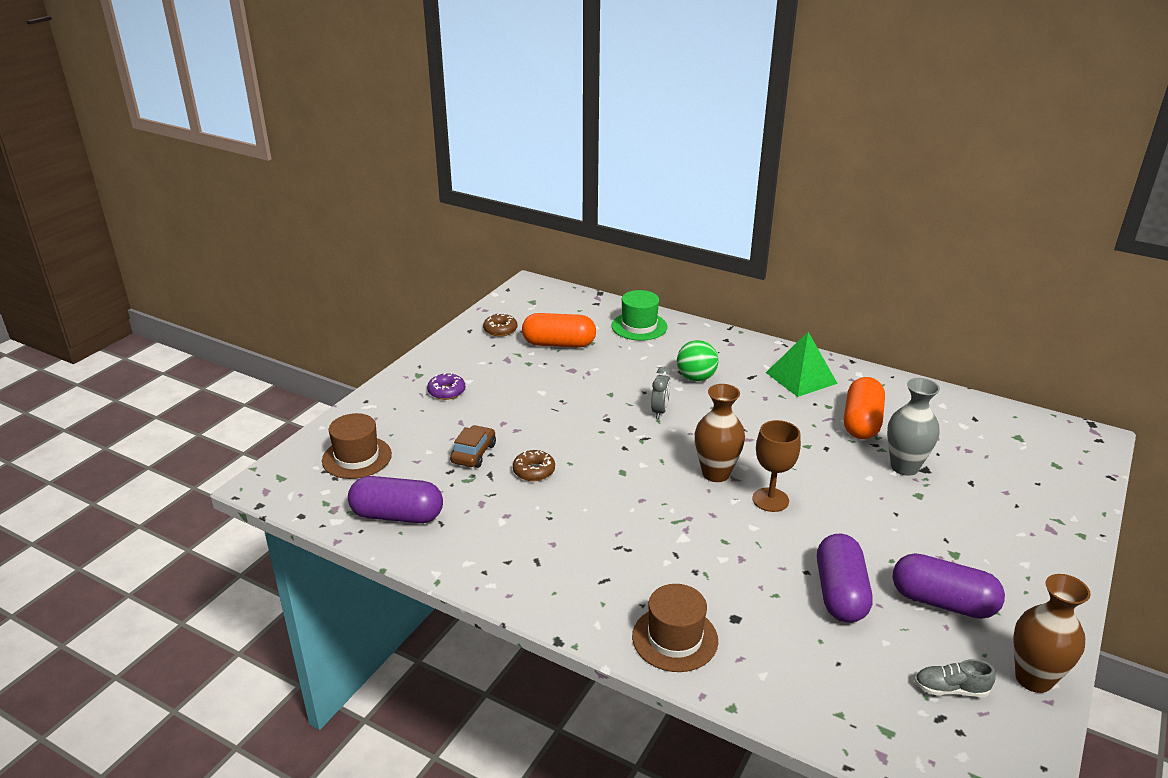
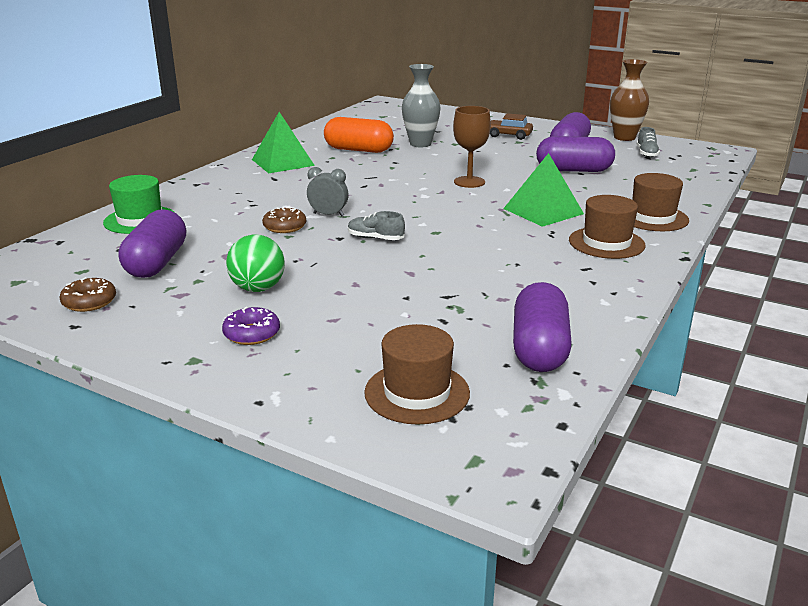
camera: 90 degrees left, 5 degrees down
brown car [450,425,496,468] -> brown car moved to [490,113,533,140]
brown donut [513,450,555,481] -> brown donut moved to [262,207,306,233]
orange capsule [522,313,596,348] -> purple capsule [118,209,186,278]
green ball [677,340,718,382] -> green ball moved to [226,234,285,292]
brown vase [695,384,745,482] -> none
none -> grey shoe [348,211,405,240]
none -> green pyramid [503,153,584,227]
none -> brown hat [569,195,646,259]

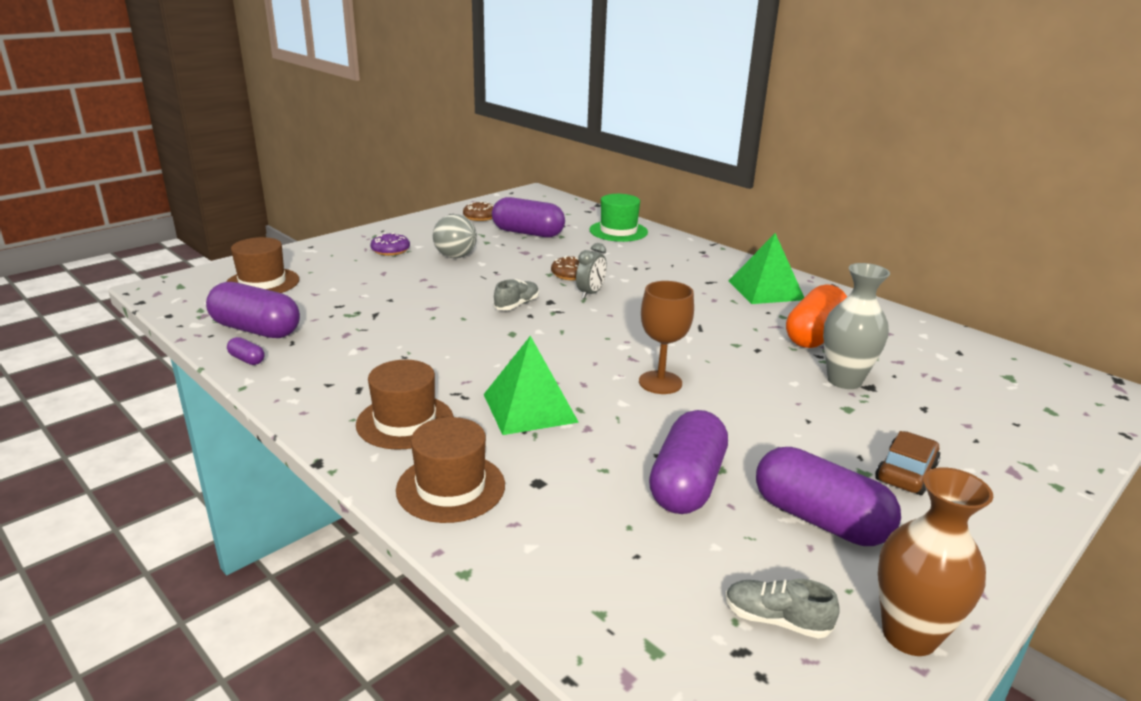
camera: 105 degrees right, 0 degrees up
green ball [226,234,285,292] -> grey ball [433,214,477,258]
none -> purple capsule [227,337,265,365]

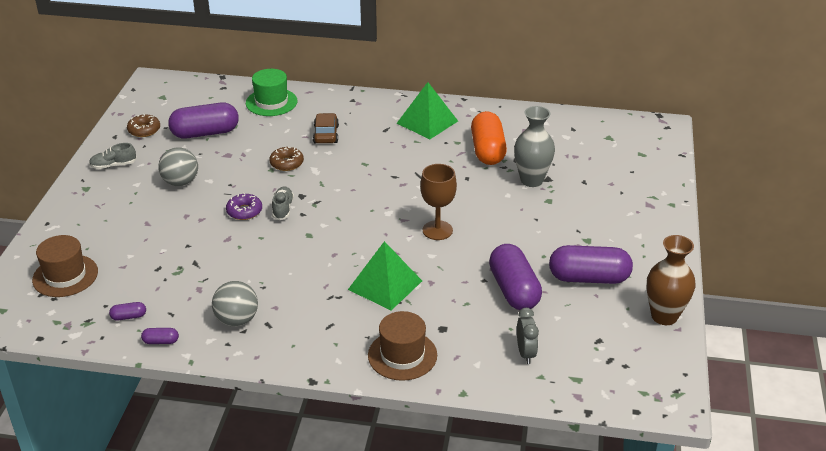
camera: 35 degrees left, 10 degrees up
purple capsule [206,282,300,338] -> purple capsule [109,302,146,321], size x0.42
brown hat [356,360,454,450] -> none
purple donut [370,233,410,256] -> purple donut moved to [226,193,262,220]
grey clock [576,243,607,299] -> grey clock moved to [517,308,539,364]
grey shoe [725,579,840,639] -> grey shoe moved to [89,143,137,169]
brown car [875,431,941,495] -> brown car moved to [313,113,339,143]
none -> grey ball [212,281,258,326]

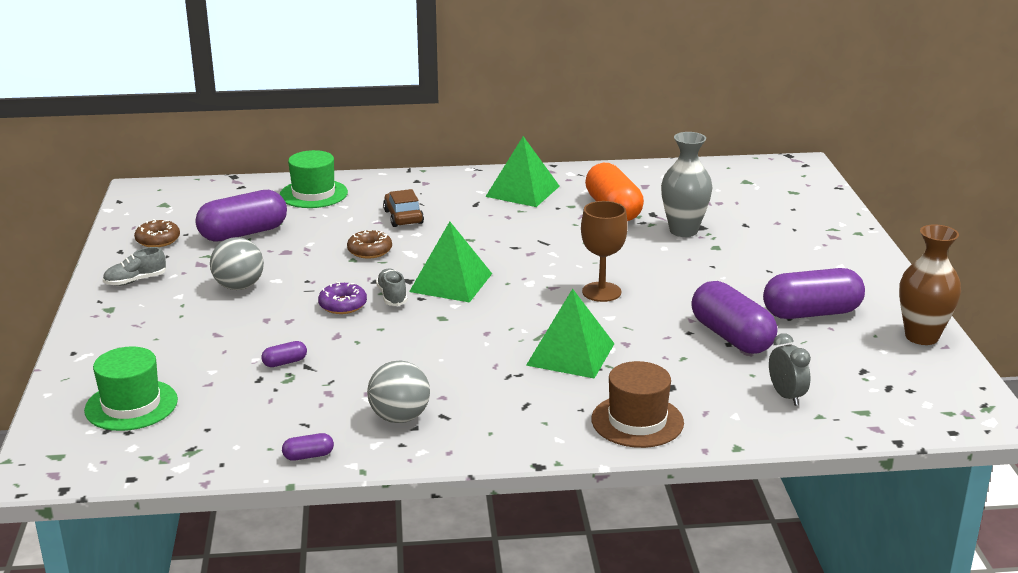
camera: 15 degrees left, 10 degrees down
brown hat [32,235,98,297] -> green hat [84,346,178,431]
purple capsule [109,302,146,321] -> purple capsule moved to [261,341,307,367]
none -> green pyramid [409,221,492,303]

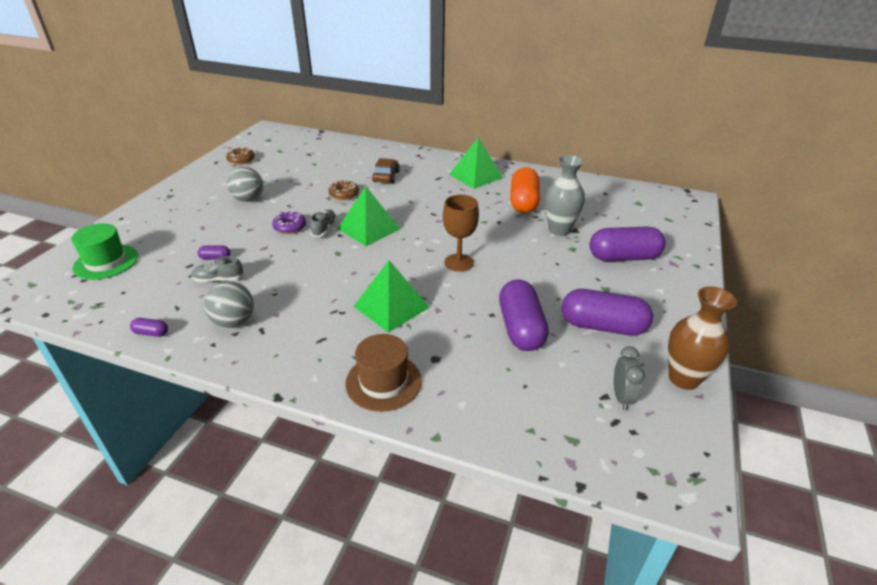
camera: 25 degrees right, 10 degrees up
grey shoe [103,247,166,286] -> grey shoe moved to [192,256,244,282]
purple capsule [196,190,287,242] -> purple capsule moved to [590,227,666,261]
green hat [280,150,348,208] -> none
grey clock [769,333,811,406] -> grey clock moved to [614,346,645,410]

